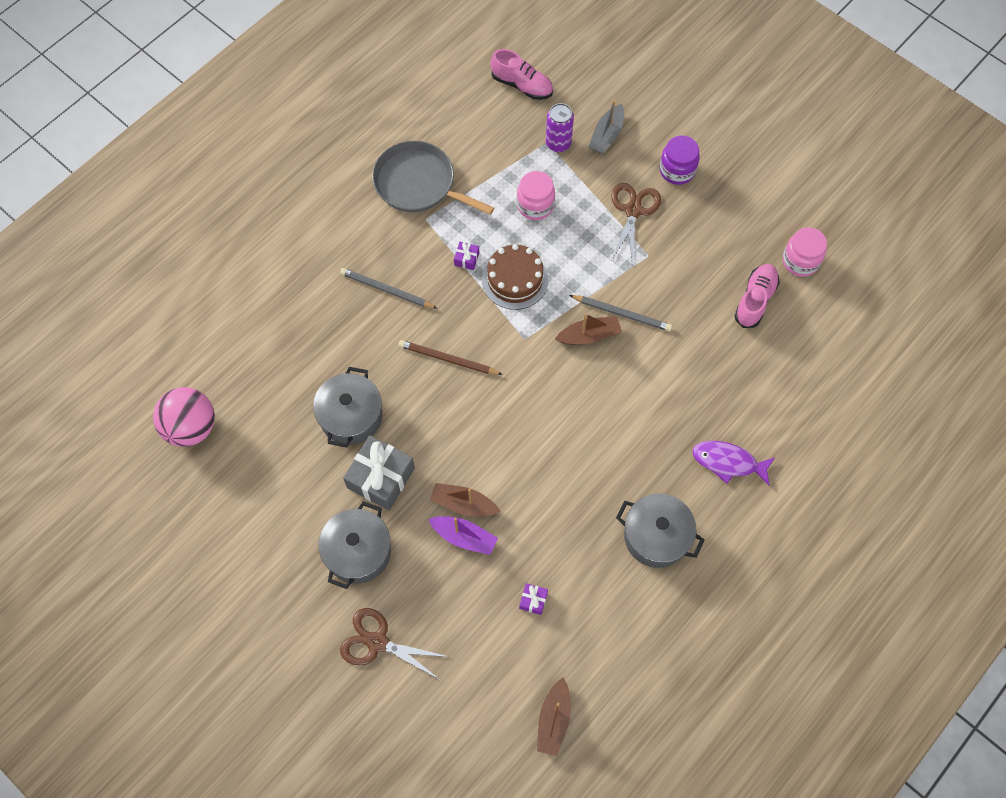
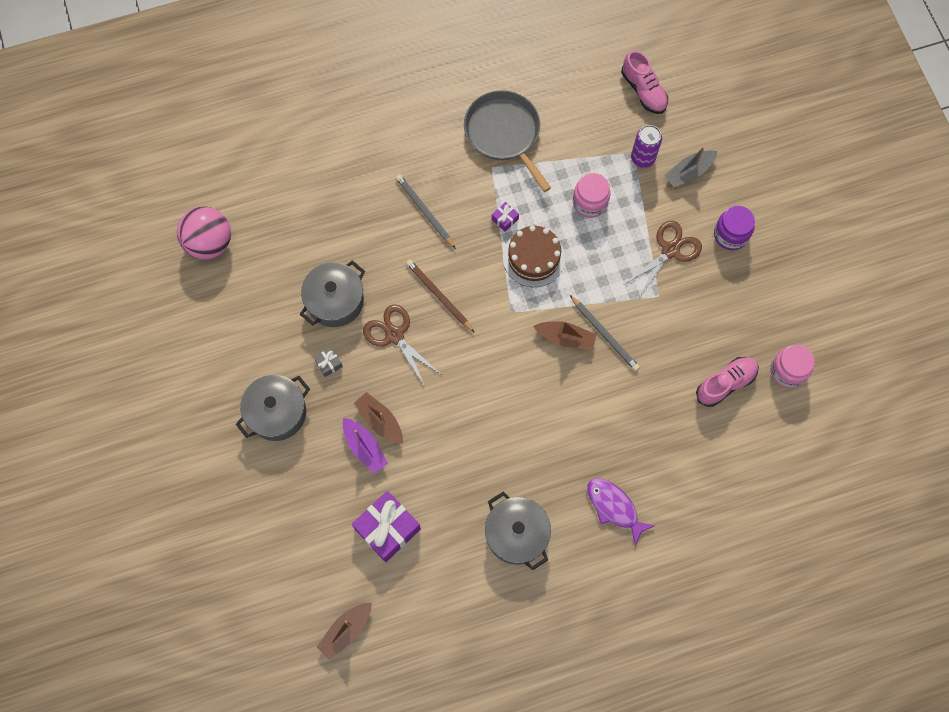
camera: 30 degrees right, 5 degrees up
brown scissors [340,608,449,679] -> brown scissors moved to [363,304,440,387]
grey gift [343,436,415,510] -> grey gift [314,347,343,377], size x0.45
purple gift [519,583,548,615] -> purple gift [352,491,421,562], size x2.24

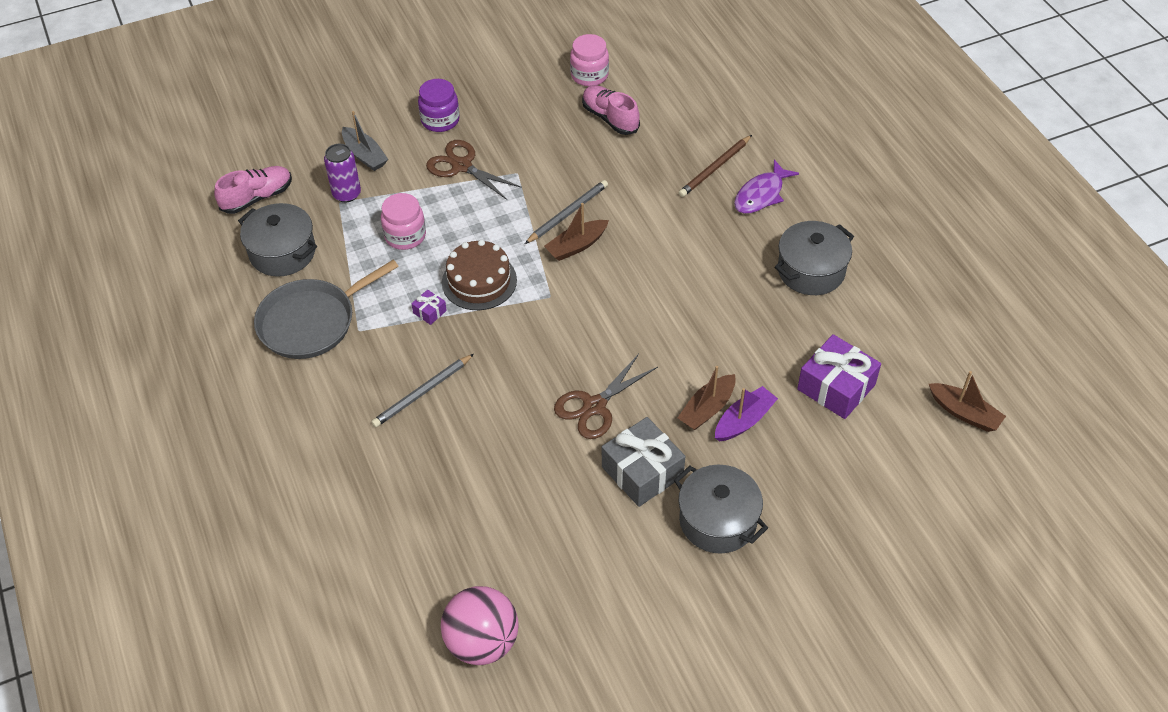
camera: 95 degrees left, 20 degrees down
grey pot [300,260,365,327] -> grey pot moved to [238,203,317,277]
grey gift [314,347,343,377] -> grey gift [602,417,685,507], size x2.24
brown pencil [406,260,475,333] -> brown pencil moved to [679,135,752,197]
brown boat [533,320,597,350] -> brown boat turned 135 degrees counterclockwise [544,203,609,261]

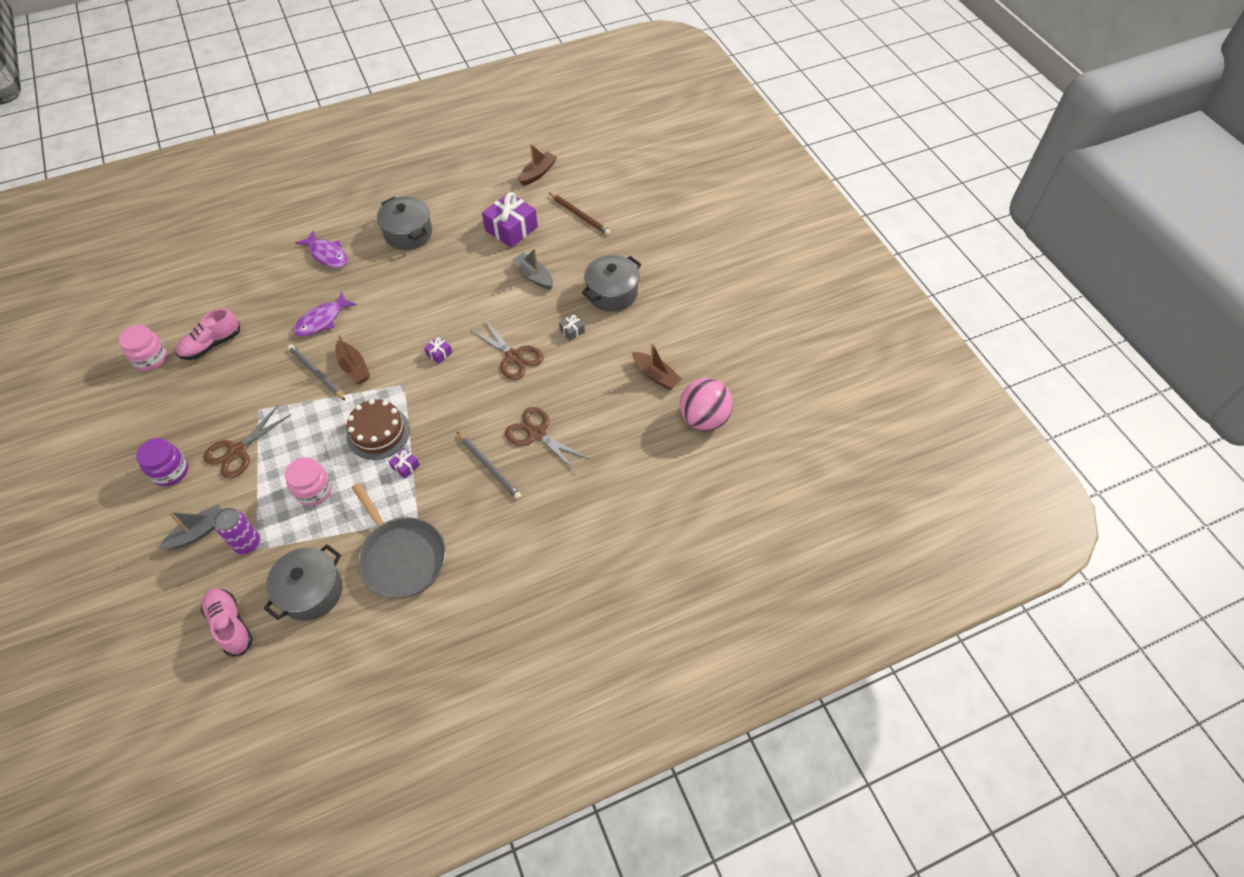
camera: 90 degrees left, 5 degrees up
grey gift [602,417,685,507] -> grey gift [559,314,585,341], size x0.45
brown boat [678,366,736,430] -> brown boat moved to [632,343,682,390]
brown pencil [679,135,752,197] -> brown pencil moved to [549,193,611,235]
purple boat [715,386,778,442] -> grey boat [512,248,553,290]
none -> purple fish [293,291,357,336]
none -> purple gift [424,336,452,364]
none -> brown scissors [505,407,590,473]

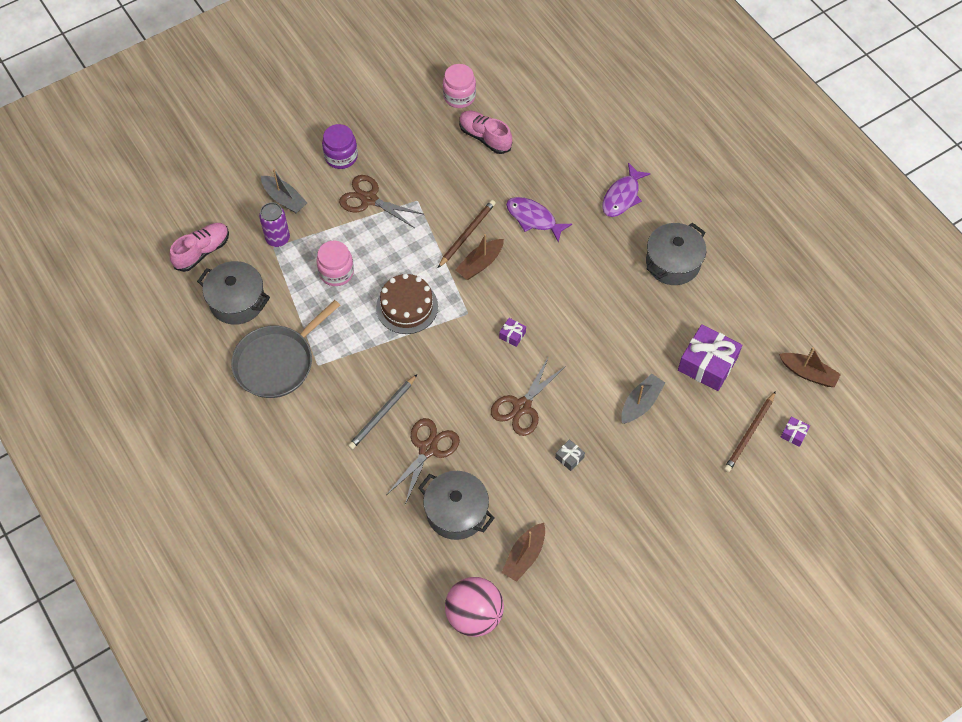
camera: 80 degrees right, 5 degrees up
grey pencil [288,344,346,401] -> brown pencil [438,200,496,268]
purple gift [389,448,420,479] -> purple gift moved to [781,416,810,447]
grey pot [582,255,642,312] -> grey pot moved to [418,471,495,540]

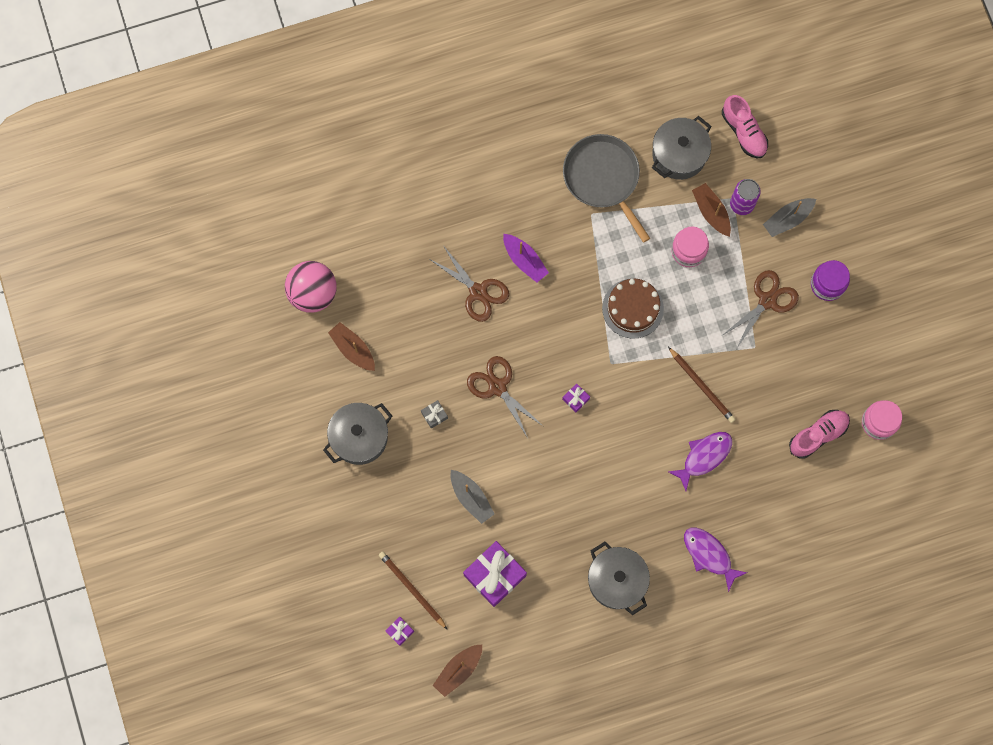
camera: 105 degrees right, 15 degrees up
grey pencil [348,374,417,450] -> purple boat [503,234,549,283]
grey pot [418,471,495,540] -> grey pot moved to [323,403,392,465]
brown boat [455,234,504,280] -> brown boat moved to [692,183,731,237]

